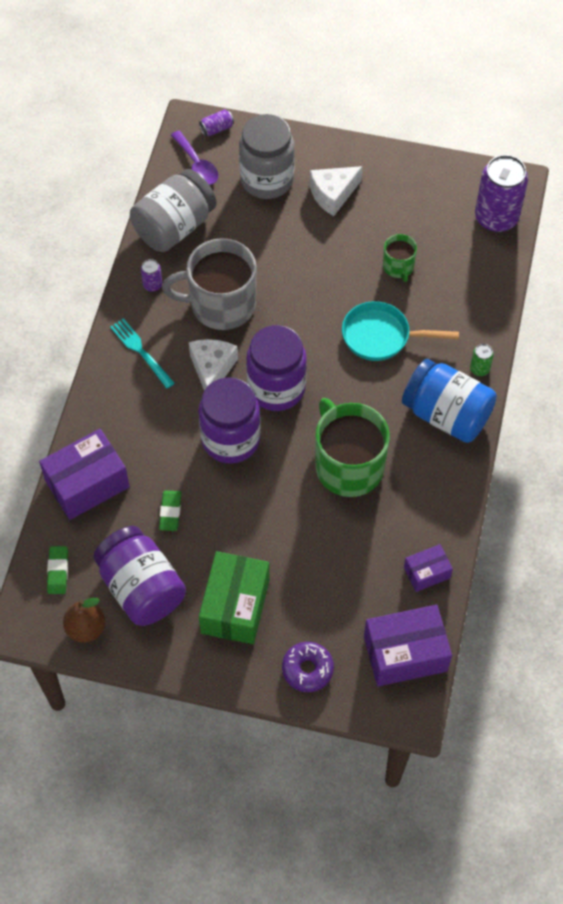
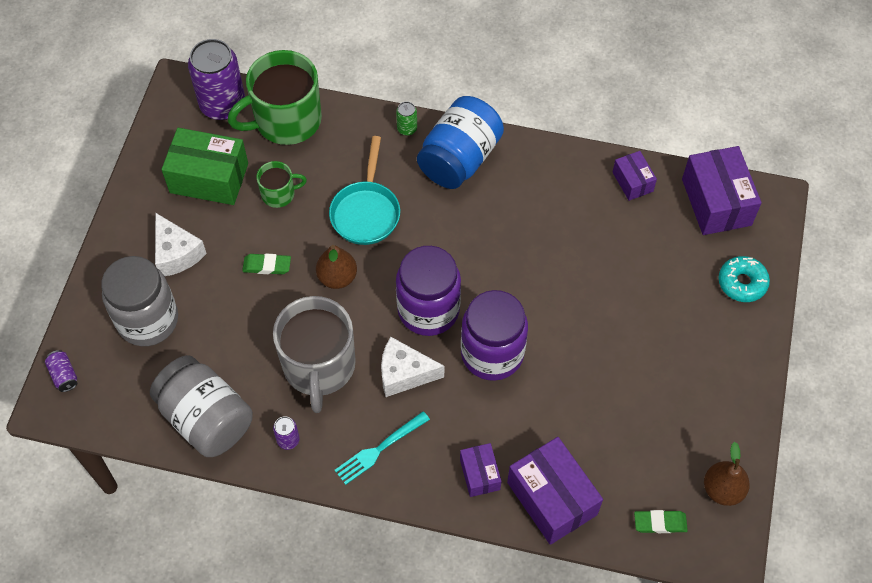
camera: 90 degrees left, 0 degrees up
purple jar [93,526,186,626] -> none
green eraser [159,490,181,531] -> green eraser moved to [242,254,291,274]
purple spoon [171,131,219,185] -> none
green box [199,551,269,644] -> green box moved to [162,128,248,205]
purple donut [282,642,334,692] -> turquoise donut [719,256,770,302]
green mug [315,398,390,497] -> green mug moved to [228,50,322,145]
none -> brown pear [316,245,357,289]
none -> purple box [460,443,501,497]

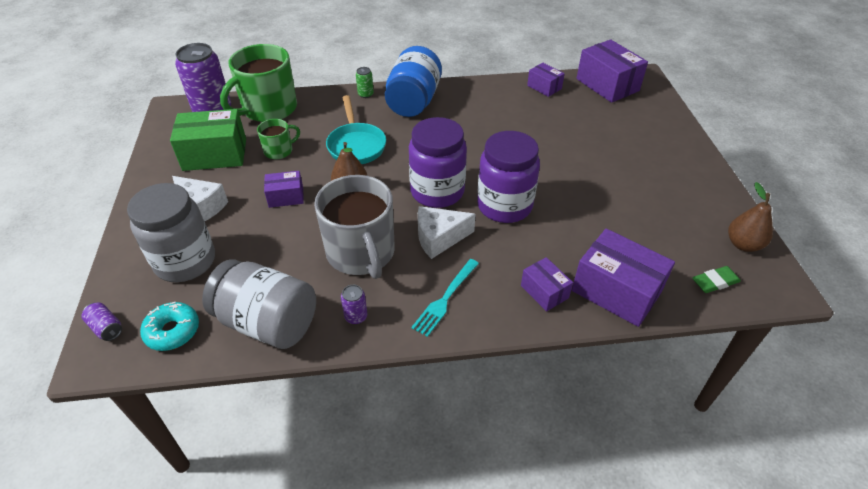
camera: 20 degrees left, 15 degrees down
green eraser [242,254,291,274] -> purple box [264,171,304,208]
turquoise donut [719,256,770,302] -> turquoise donut moved to [140,302,199,351]

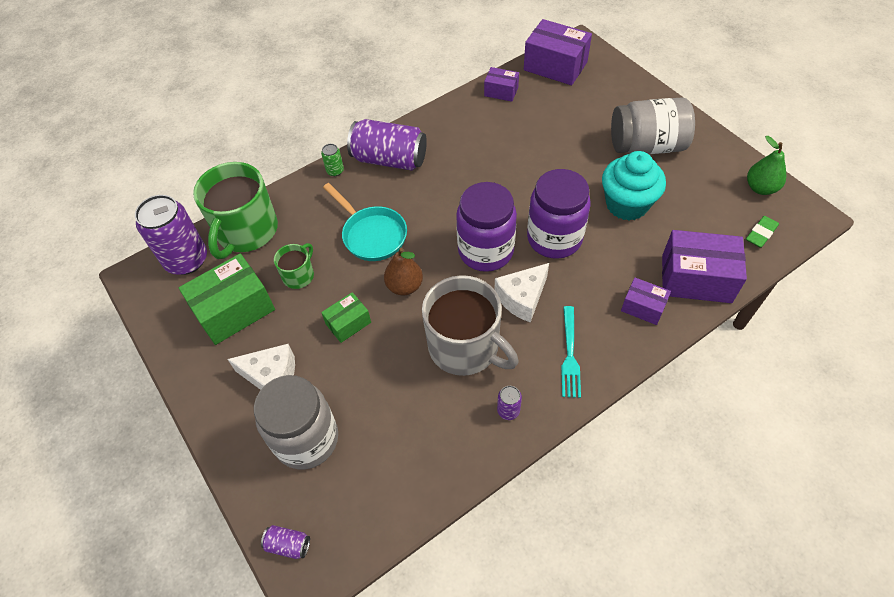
camera: 25 degrees left, 10 degrees up
turquoise donut [140,302,199,351] -> none
grey jar [202,259,316,349] -> grey jar moved to [611,98,695,154]
purple box [264,171,304,208] -> green box [321,292,371,343]
blue jar [385,46,442,117] -> purple can [347,119,427,171]
brown pear [728,182,773,252] -> green pear [747,136,786,195]
none -> turquoise cupcake [602,151,666,221]

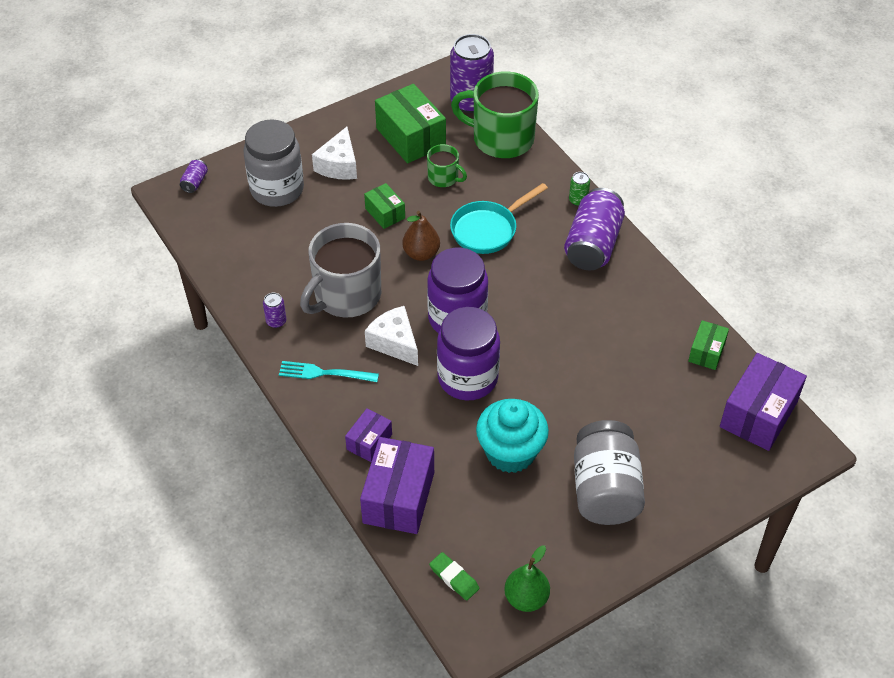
camera: 90 degrees right, 5 degrees down
purple box [484,67,519,102] -> green box [688,320,729,370]

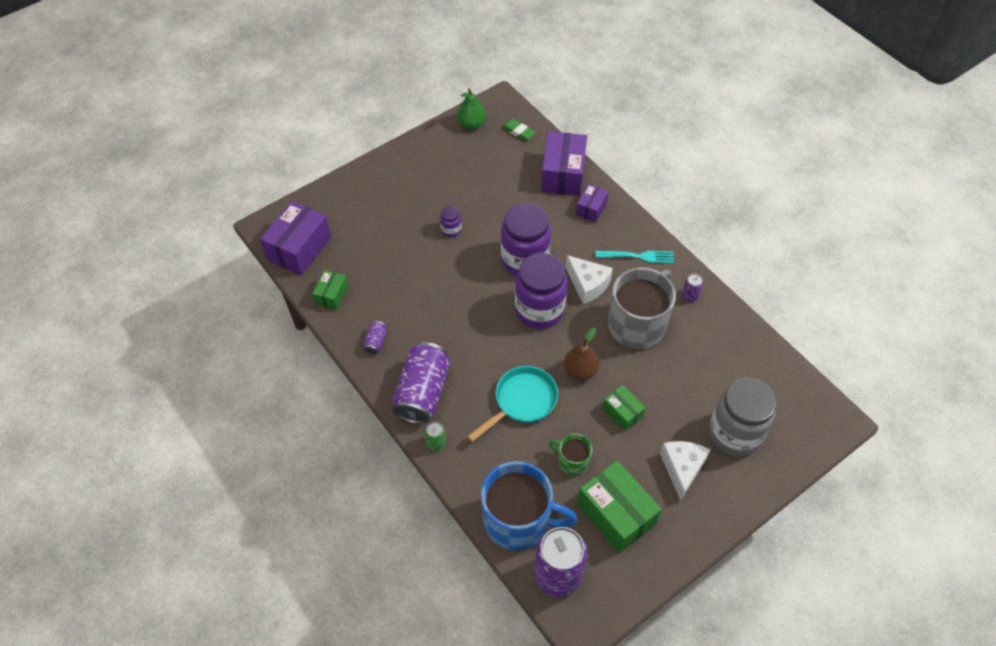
camera: 175 degrees right, 5 degrees up
purple can [180,159,208,193] -> purple can moved to [363,321,387,354]
green mug [451,71,539,158] -> blue mug [481,461,578,551]
turquoise cupcake [476,399,549,473] -> none
grey jar [574,420,645,525] -> none
none -> purple jar [440,206,462,237]

